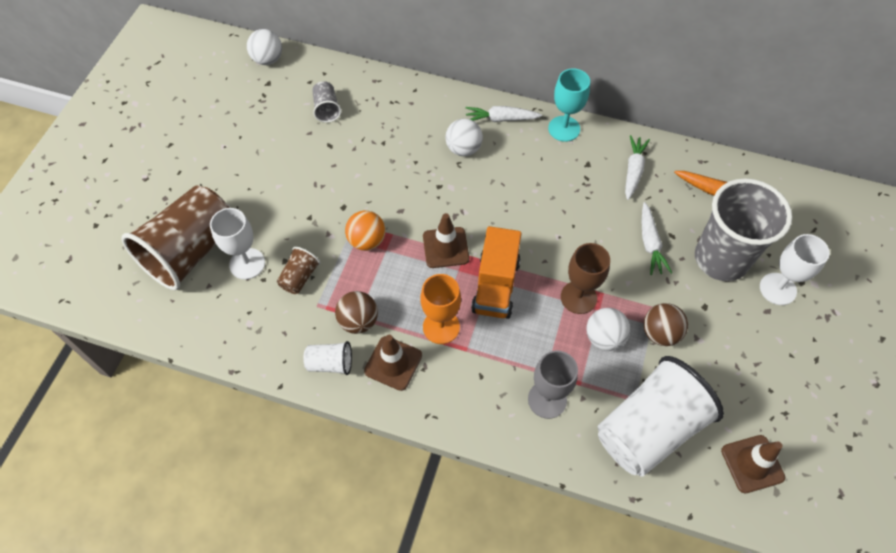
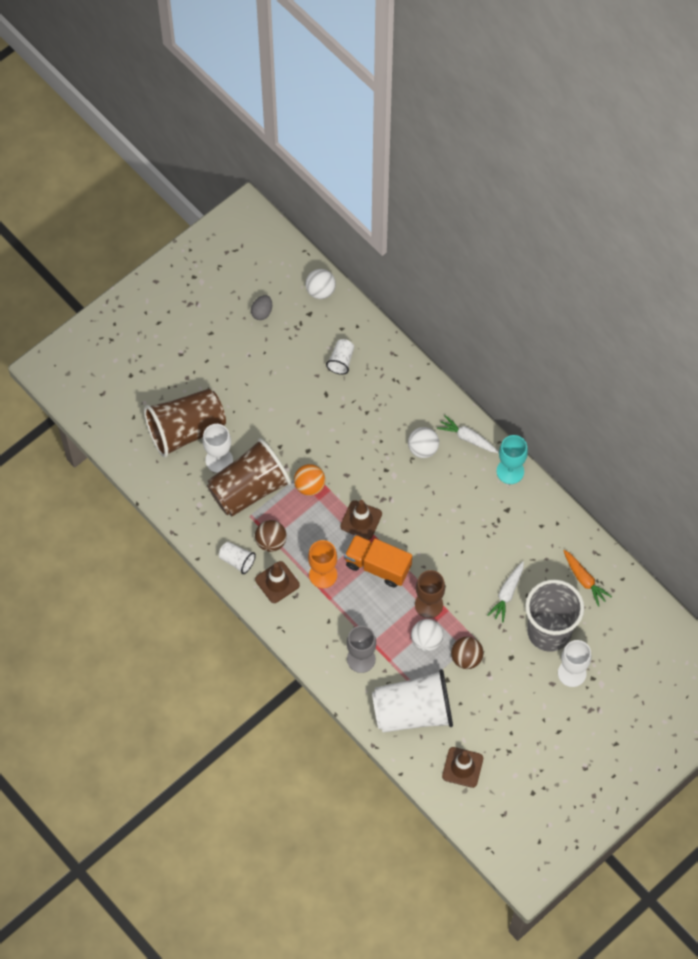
camera: 30 degrees right, 5 degrees up
brown cup [277,247,321,294] -> brown cup [207,438,291,516], size x2.29
grey cup [312,81,342,123] -> white cup [326,339,354,375]
orange truck [471,226,522,319] -> orange truck turned 75 degrees clockwise [344,534,412,588]
white carrot [625,135,650,200] -> none
none -> grey egg [251,295,272,320]

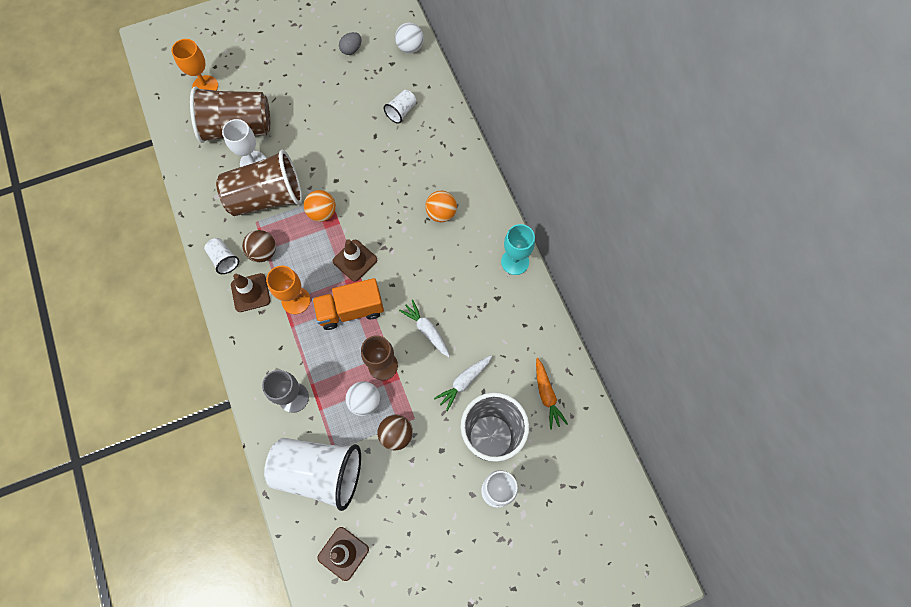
camera: 20 degrees right, 5 degrees up
orange truck [344,534,412,588] -> orange truck turned 60 degrees counterclockwise [312,278,384,330]
white ball [408,427,439,458] -> orange ball [425,191,457,222]
white carrot [437,415,498,453] -> white carrot moved to [399,299,450,357]
none -> orange goblet [171,39,218,91]

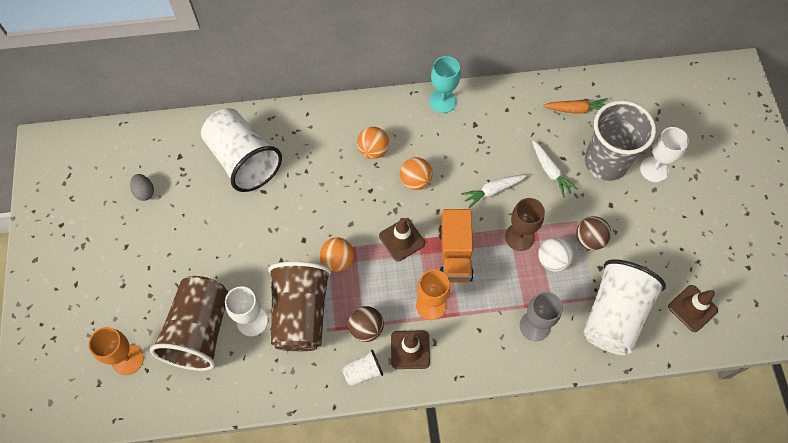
camera: 75 degrees left, 5 degrees down
white cup [384,90,416,124] -> white cup [201,108,282,192], size x2.29
white ball [395,23,424,53] -> none
none -> orange ball [400,157,433,190]

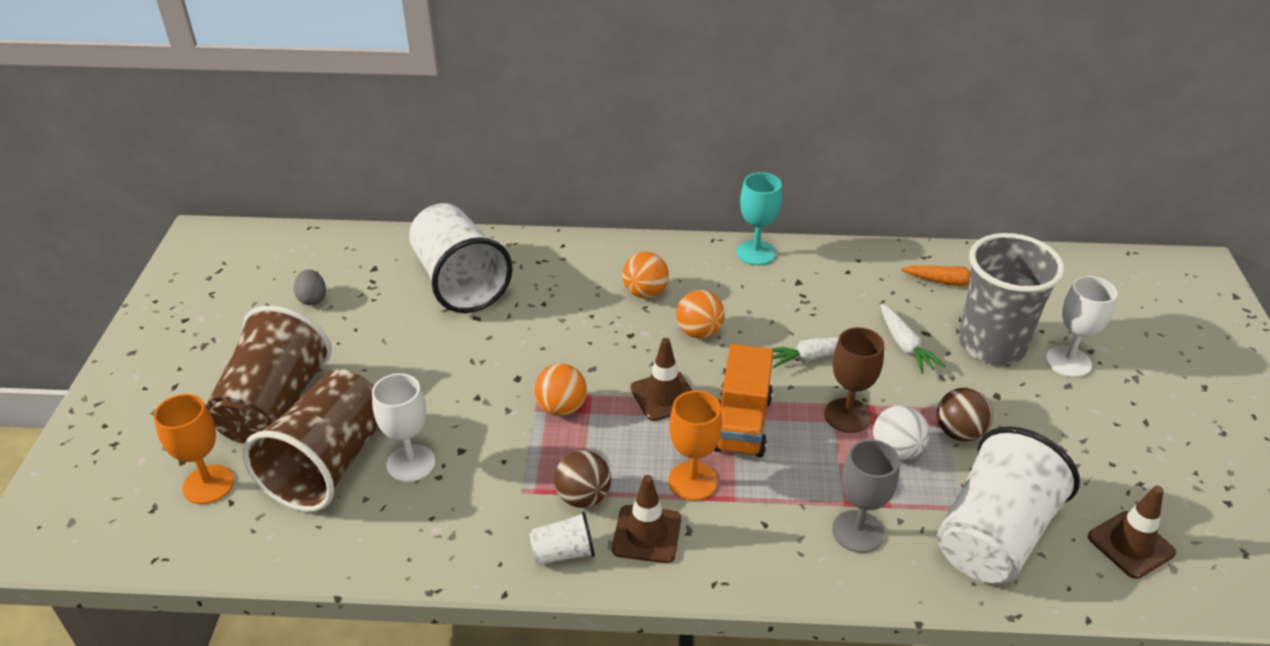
camera: 10 degrees right, 25 degrees down
brown cup [268,261,331,351] -> brown cup moved to [206,306,332,444]

